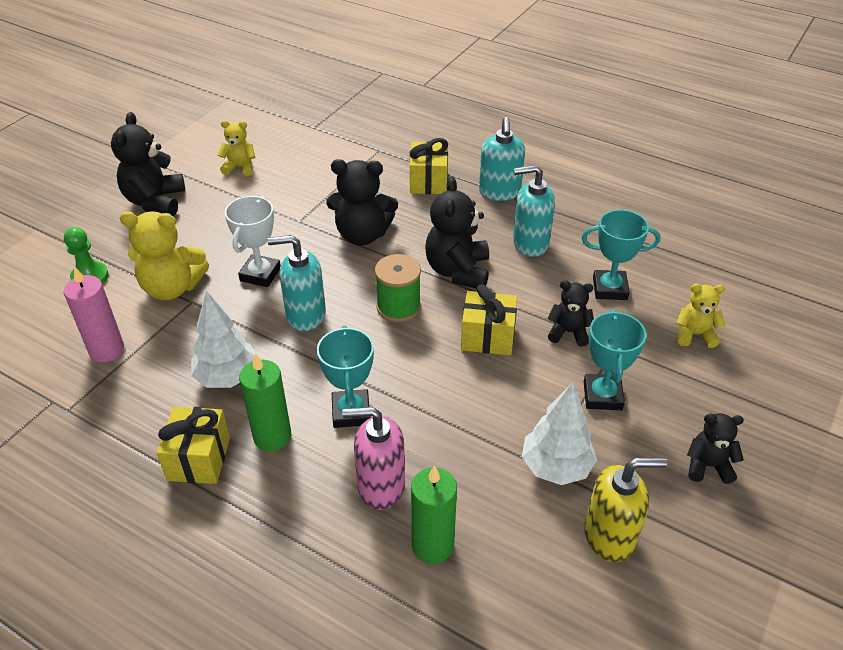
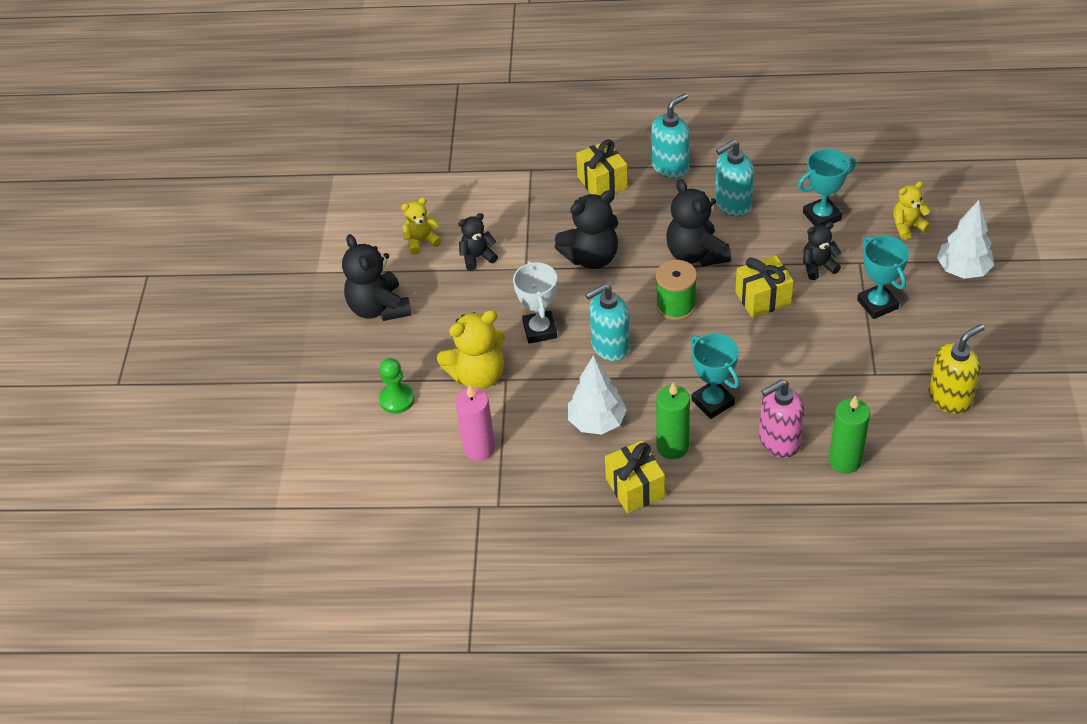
camera: 25 degrees left, 5 degrees up
turquoise soap dispenser [479,117,525,201] -> turquoise soap dispenser turned 105 degrees counterclockwise [651,93,690,178]
white tree [522,382,597,485] -> white tree moved to [937,200,994,279]
black teddy bear [687,413,744,484] -> black teddy bear moved to [458,213,498,271]

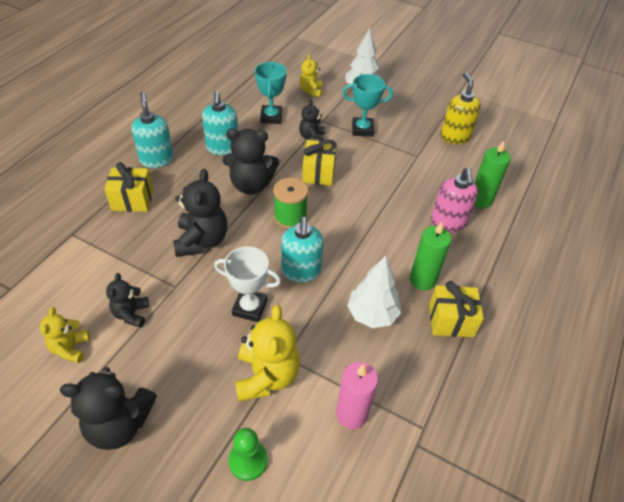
camera: 70 degrees left, 0 degrees up
turquoise trophy [690,333,740,419] -> none

